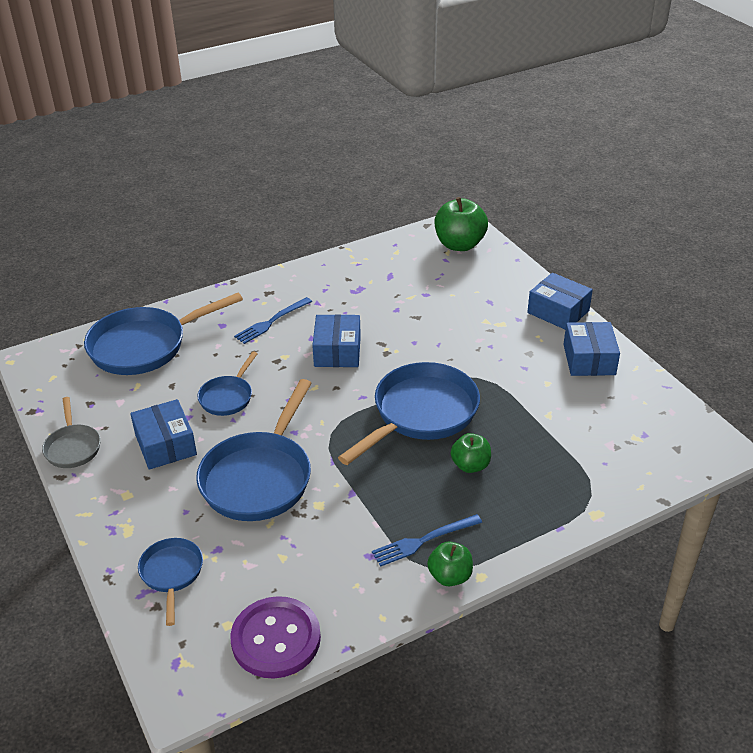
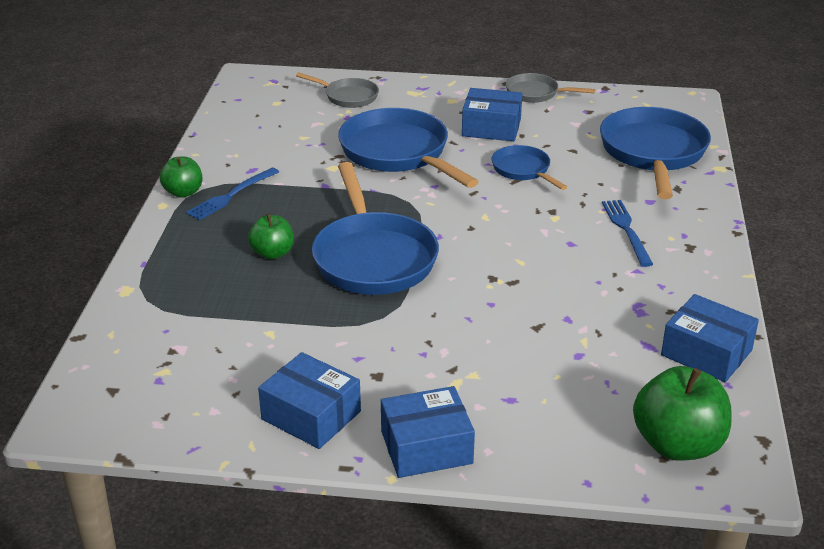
camera: 125 degrees right, 5 degrees down
blue pan [138,538,203,626] -> grey pan [296,72,379,108]
purple button [230,596,321,679] -> none
blue box [312,314,361,367] -> blue box moved to [661,294,759,382]
blue fork [372,514,482,567] -> blue fork turned 150 degrees counterclockwise [186,168,279,220]

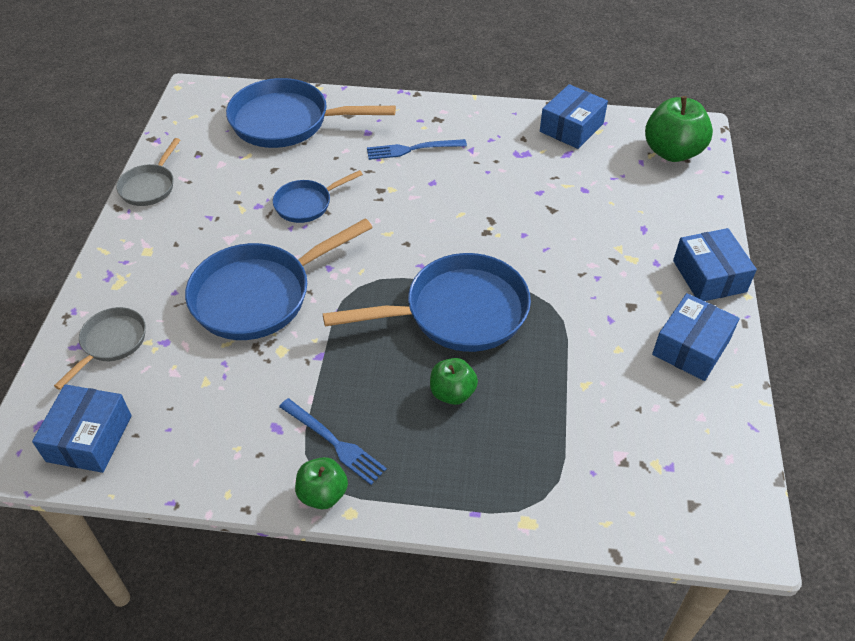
camera: 90 degrees left, 15 degrees up
blue box [462,88,522,141] -> blue box moved to [32,384,132,473]

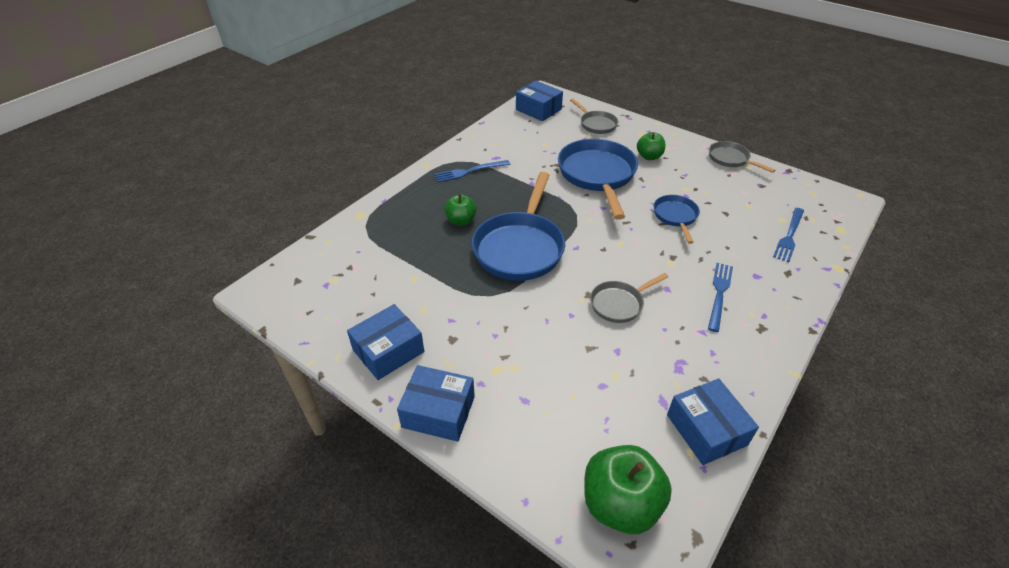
camera: 120 degrees right, 5 degrees down
blue pan [226,78,396,148] -> blue fork [773,208,804,262]
green apple [295,457,348,510] -> green apple moved to [637,132,665,160]
blue box [652,293,740,381] -> blue box turned 75 degrees clockwise [347,304,424,380]
none -> grey pan [590,273,668,323]

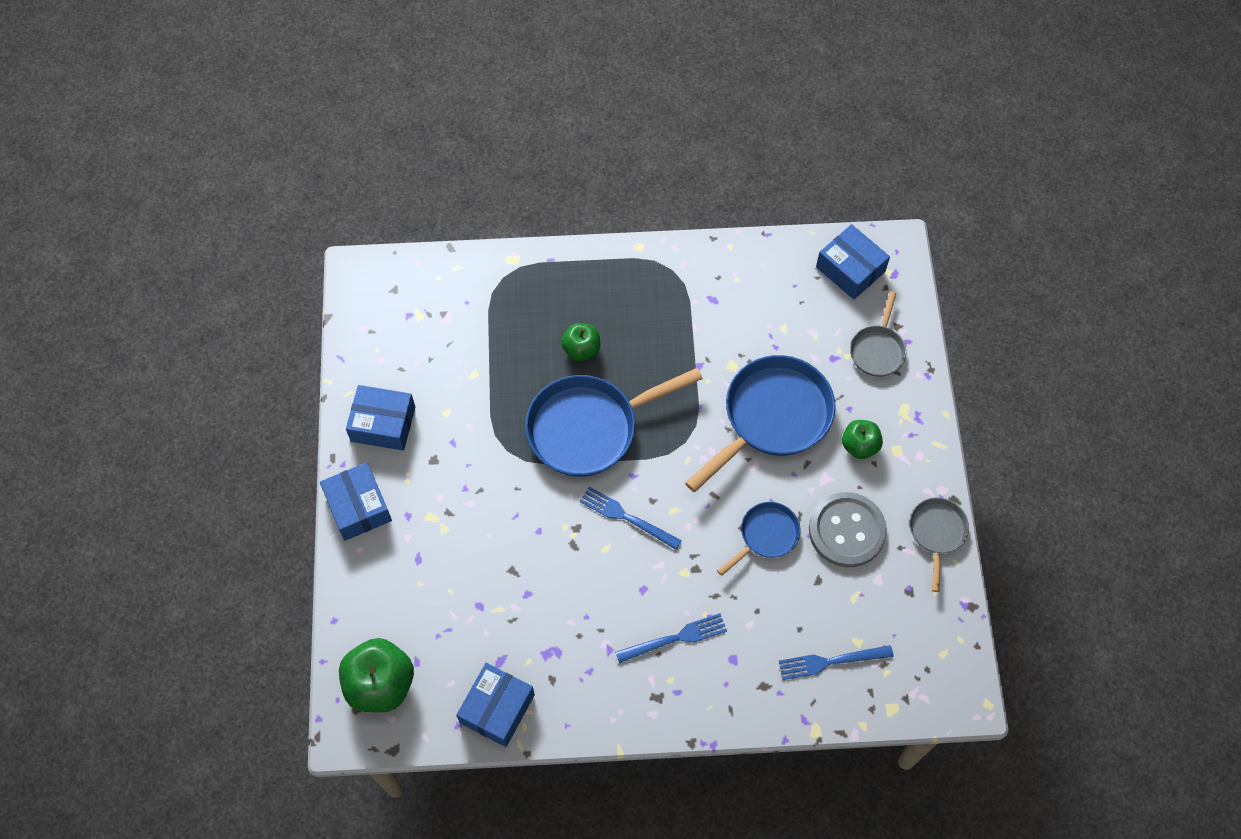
camera: 50 degrees right, 20 degrees up
blue fork [434,160,510,182] -> blue fork moved to [580,487,682,550]
blue box [516,81,563,121] -> blue box turned 45 degrees counterclockwise [816,224,890,299]
grey pan [590,273,668,323] -> none
none -> grey button [809,492,887,567]

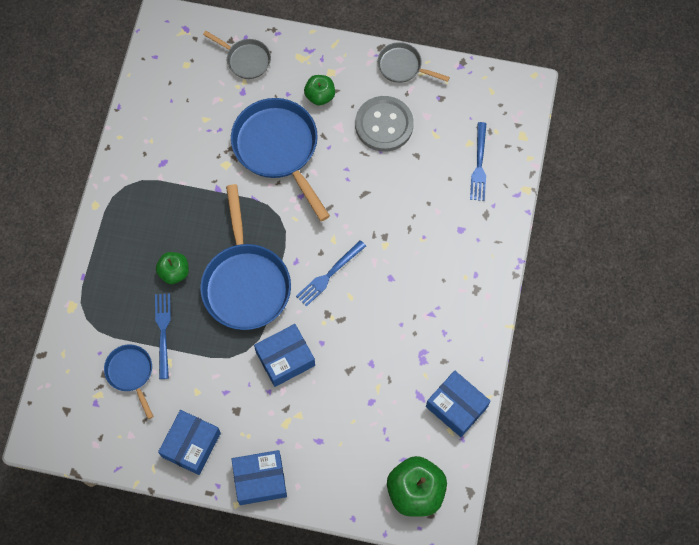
camera: 75 degrees left, 5 degrees up
blue fork [615,613,727,663] -> blue fork moved to [155,293,171,379]
blue pan [717,502,800,576] -> blue pan moved to [104,344,154,419]
blue box [816,224,890,299] -> blue box moved to [254,324,315,387]

